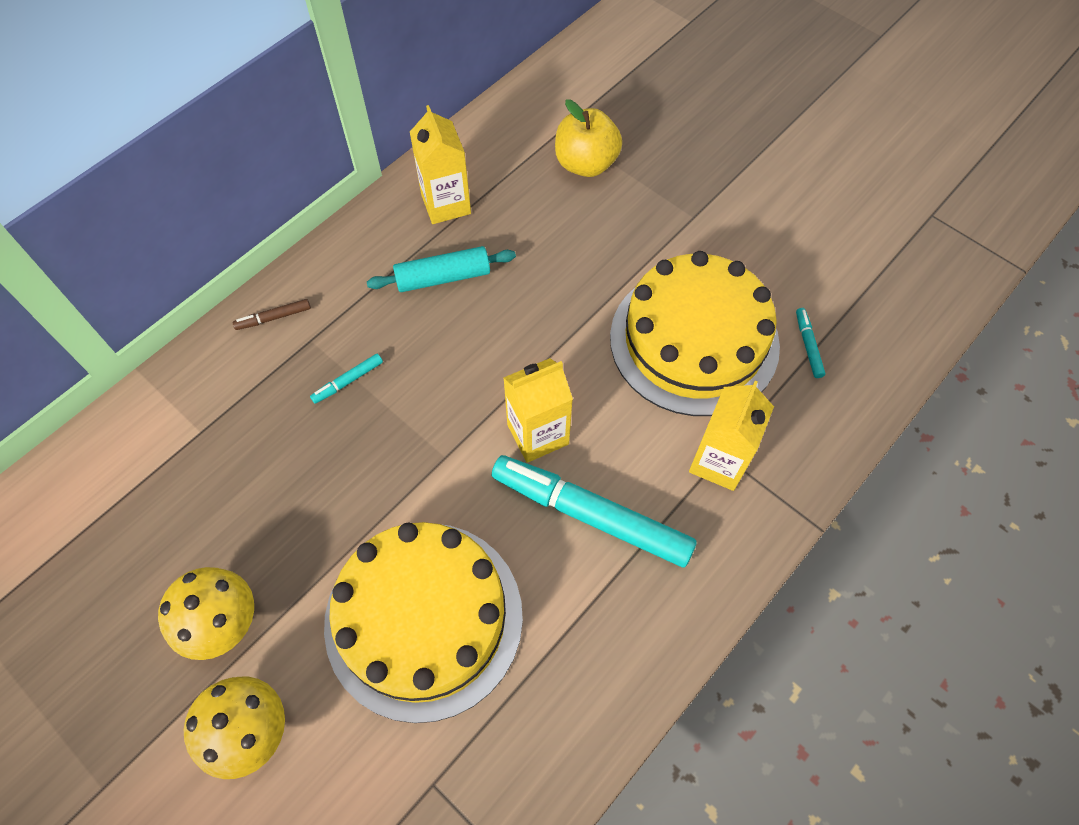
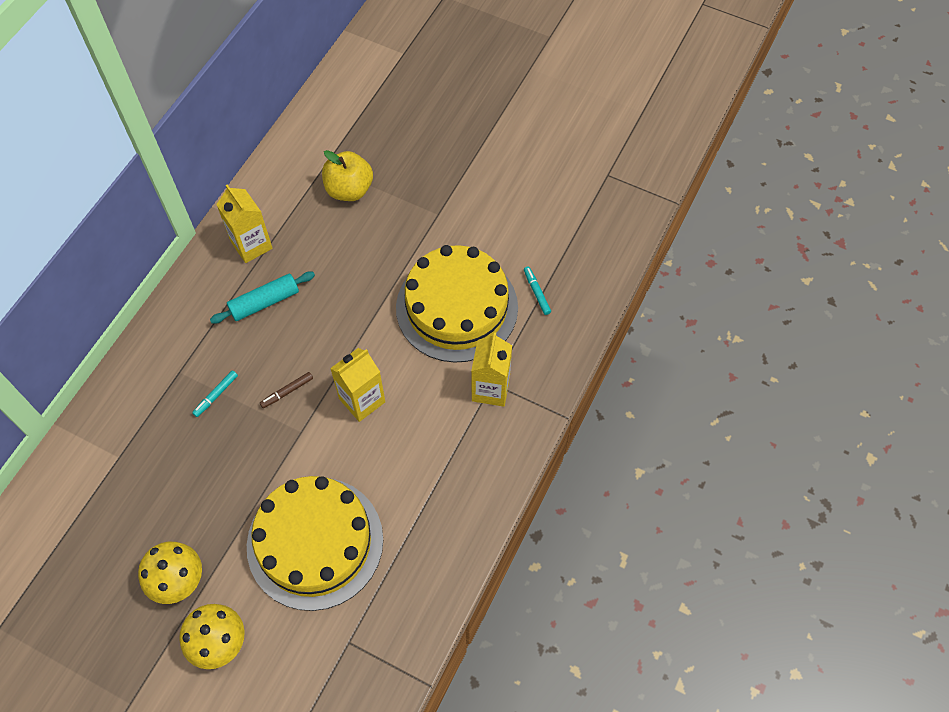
camera: 15 degrees left, 0 degrees up
brown marker [233,299,311,330] -> brown marker moved to [260,372,313,408]
turquoise marker [492,455,697,567] -> none

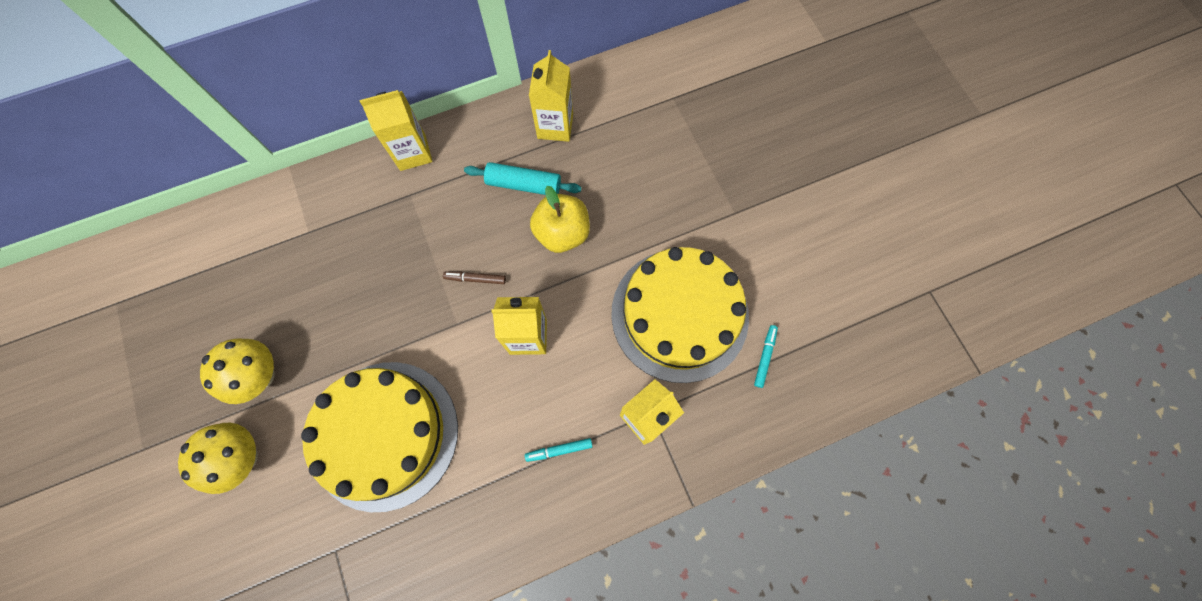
camera: 40 degrees right, 10 degrees up
turquoise marker [192,370,238,417] -> turquoise marker moved to [525,438,593,462]
yellow apple [322,150,373,201] -> yellow apple moved to [530,186,590,253]
none -> yellow carton [359,90,432,171]

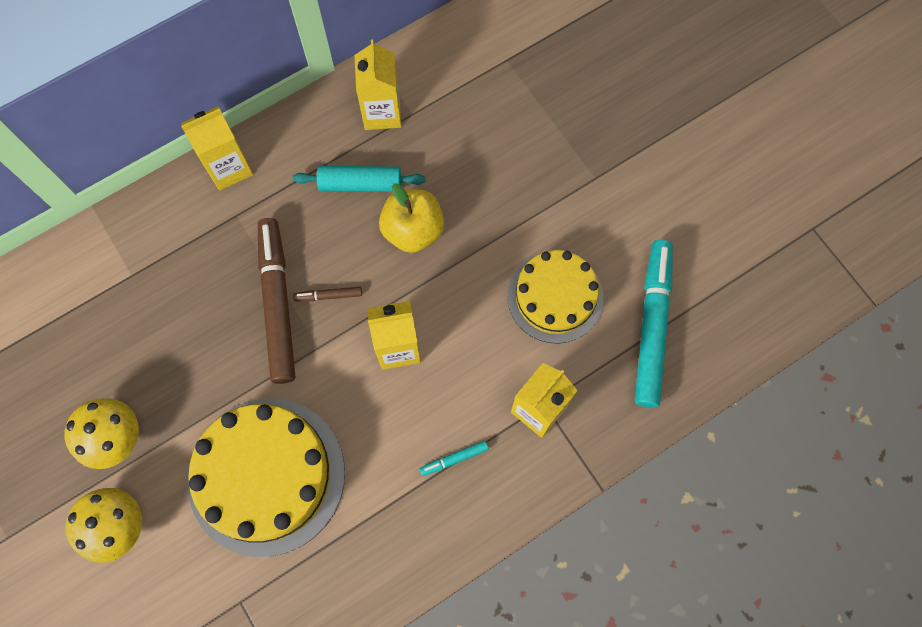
camera: 10 degrees left, 0 degrees up
yellow cake [611,247,749,383] -> yellow cake [507,250,604,344], size x0.65
turquoise marker [754,325,778,388] -> turquoise marker [635,240,673,408], size x2.47
none -> brown marker [258,218,295,384]

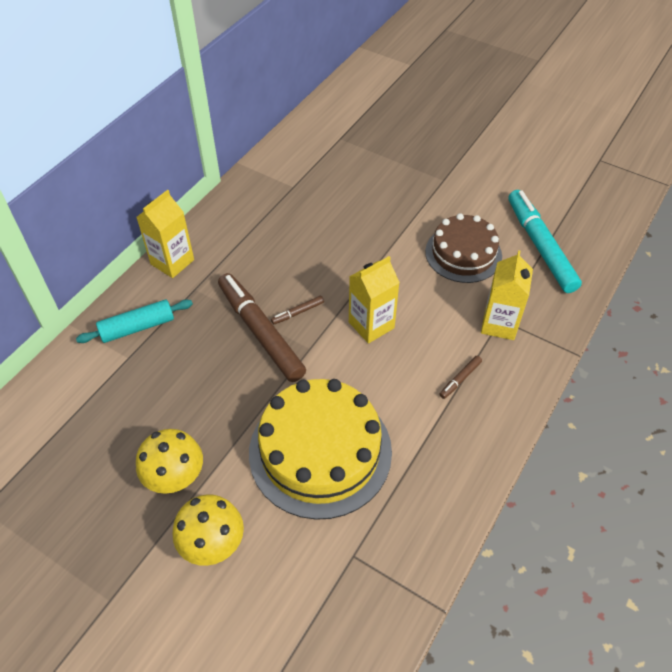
camera: 25 degrees left, 20 degrees down
turquoise rolling pin [293,166,426,192] -> turquoise rolling pin moved to [76,299,193,343]
yellow carton [355,40,401,130] -> none
yellow apple [379,183,444,253] -> none
turquoise marker [420,441,489,476] -> brown marker [440,356,482,399]
yellow cake [507,250,604,344] -> brown cake [425,213,502,283]

